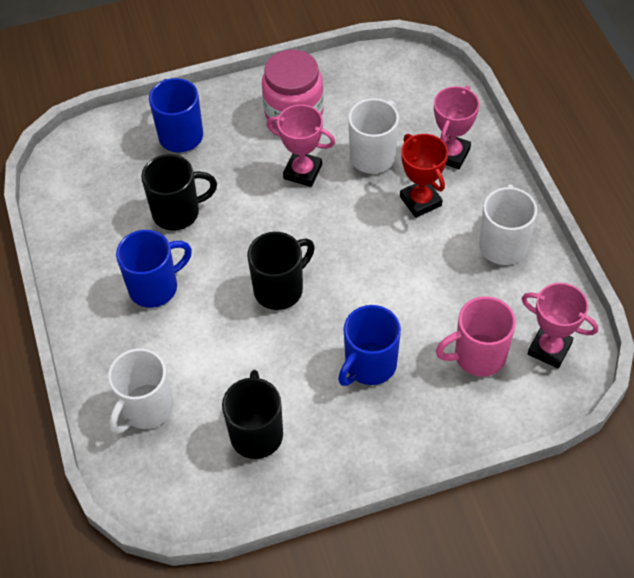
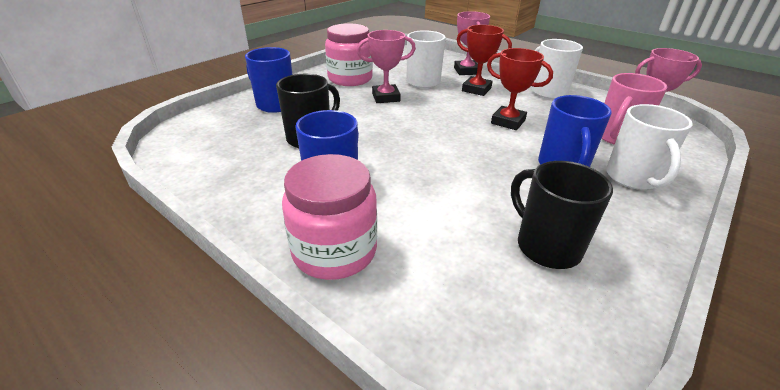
camera: 35 degrees left, 20 degrees down
white mug [108,348,173,434] -> white mug moved to [606,104,693,190]
black mug [247,232,315,310] -> none
none -> pink jar [282,154,377,280]
none -> red trophy [487,48,553,130]

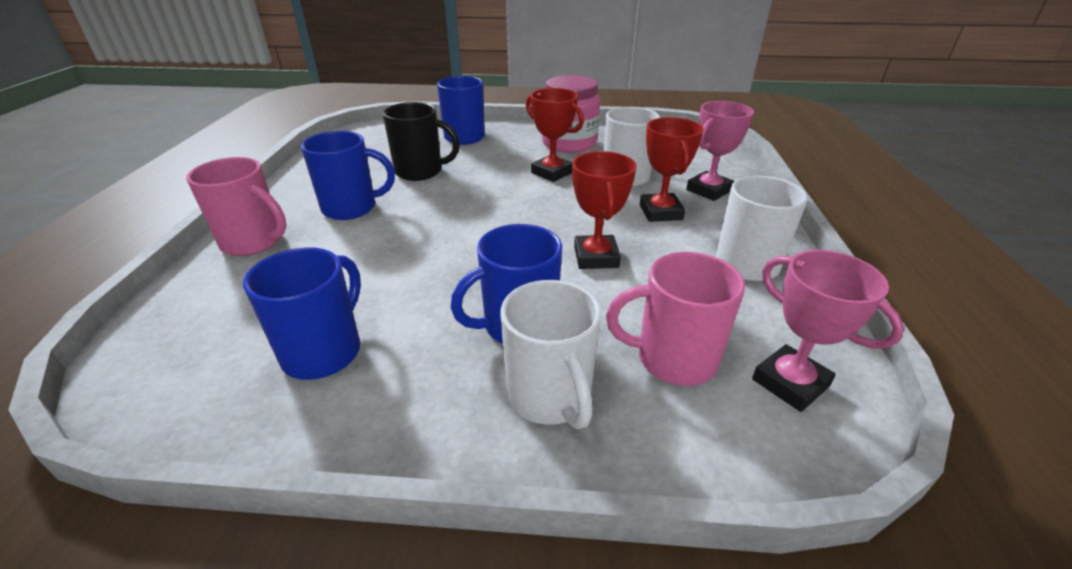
camera: 55 degrees right, 0 degrees up
pink jar [282,154,377,280] -> pink mug [186,157,286,256]
pink trophy [356,30,416,103] -> red trophy [526,88,584,182]
black mug [511,161,613,269] -> blue mug [243,247,361,380]
white mug [606,104,693,190] -> white mug turned 75 degrees counterclockwise [501,280,601,429]

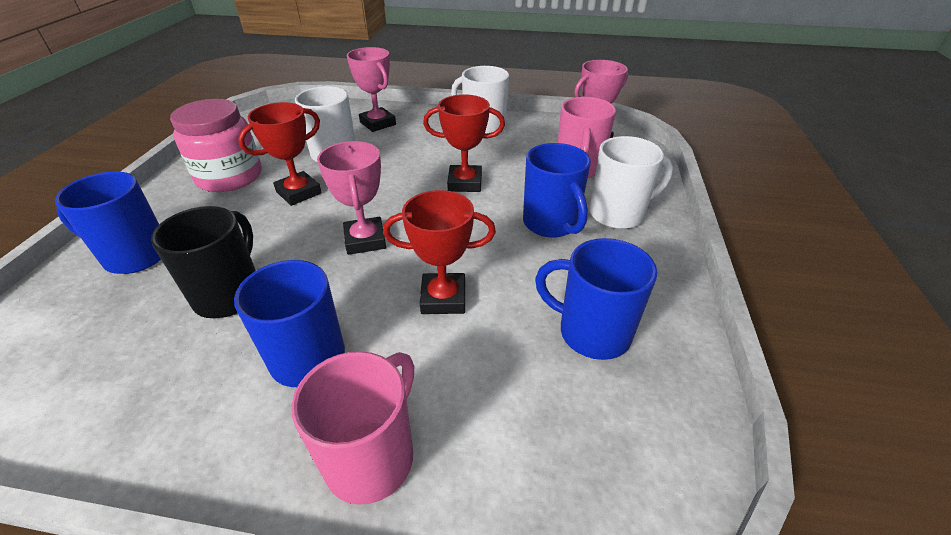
camera: 85 degrees left, 5 degrees up
red trophy [640,117,703,222] -> red trophy moved to [383,190,496,314]
none -> pink trophy [317,141,386,255]

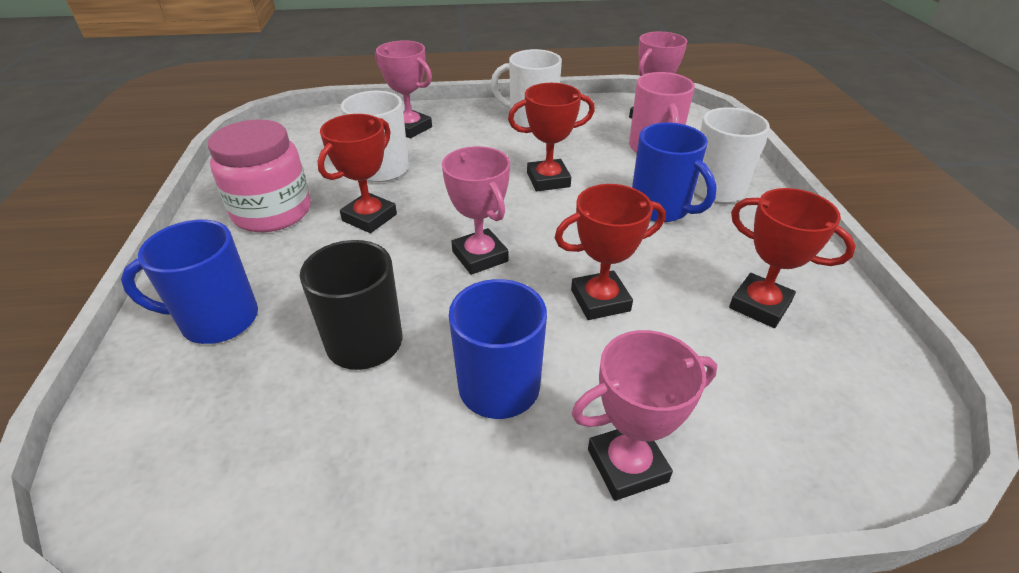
camera: 15 degrees left, 0 degrees up
pink mug [291,351,414,505] -> pink trophy [571,330,717,501]
blue mug [535,238,657,360] -> red trophy [729,188,856,328]

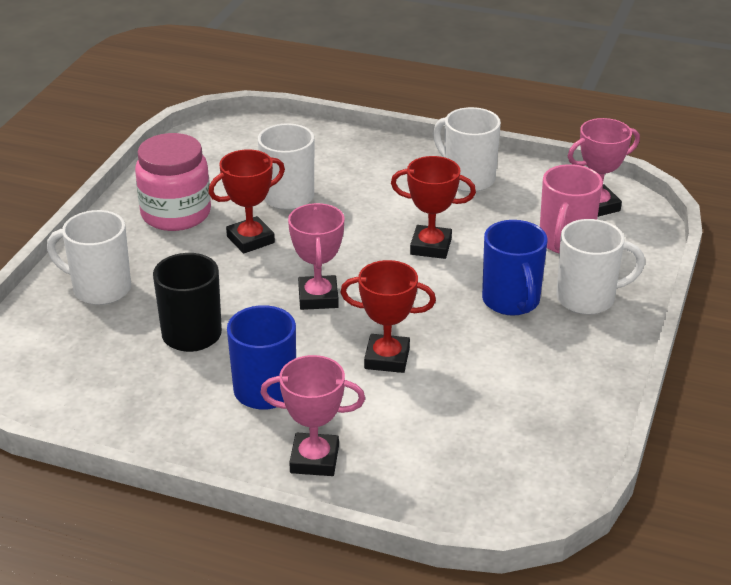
camera: 25 degrees right, 5 degrees down
blue mug [121,220,258,344] -> white mug [47,210,131,305]
pink trophy [375,40,432,138] -> none
red trophy [729,188,856,328] -> none

